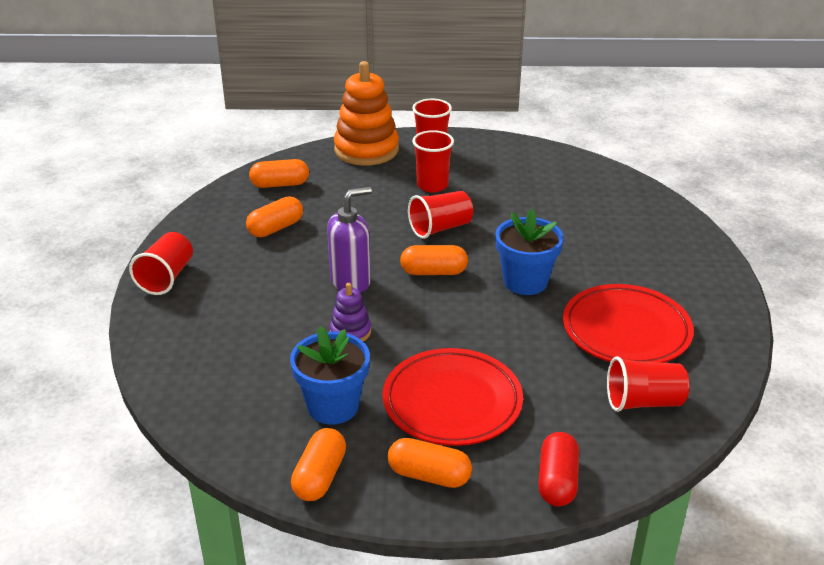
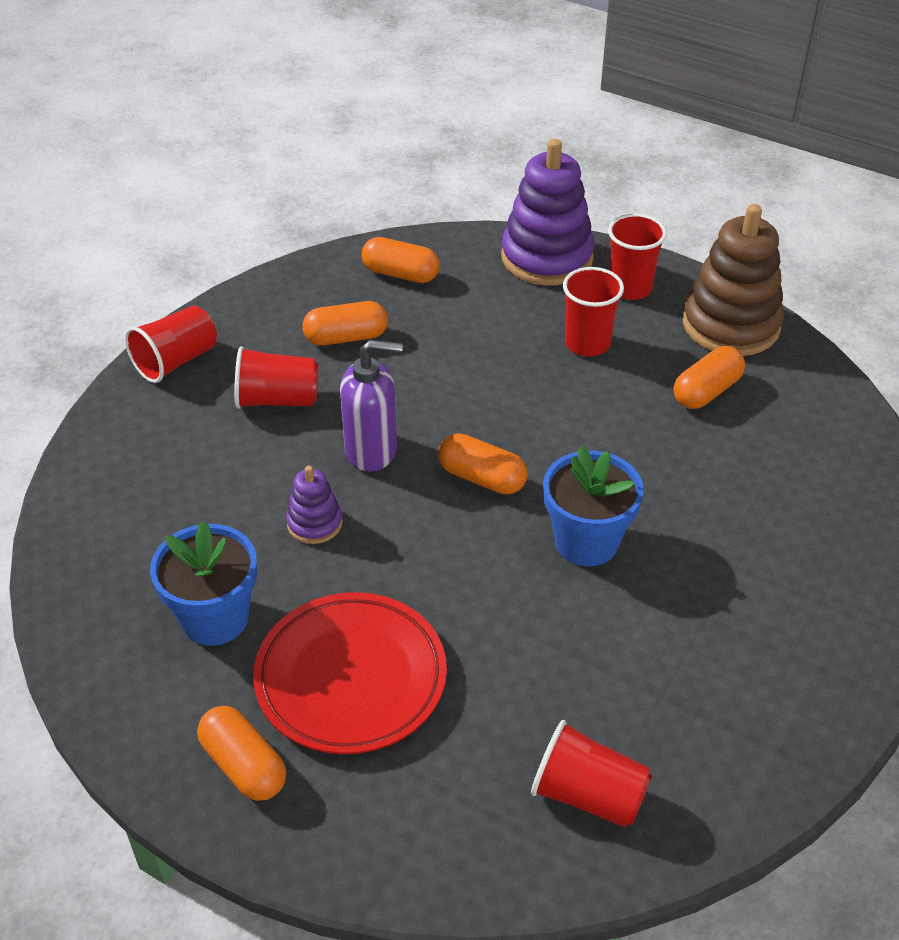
camera: 30 degrees right, 10 degrees up
orange capsule [291,428,346,501] -> orange capsule moved to [674,346,745,409]
orange stacking toy [334,61,399,166] -> purple stacking toy [501,139,595,286]
red cup [408,191,473,239] -> red cup moved to [234,346,319,409]
red capsule [538,432,579,506] -> none
red plate [563,284,694,363] -> none
none -> brown stacking toy [683,204,784,356]

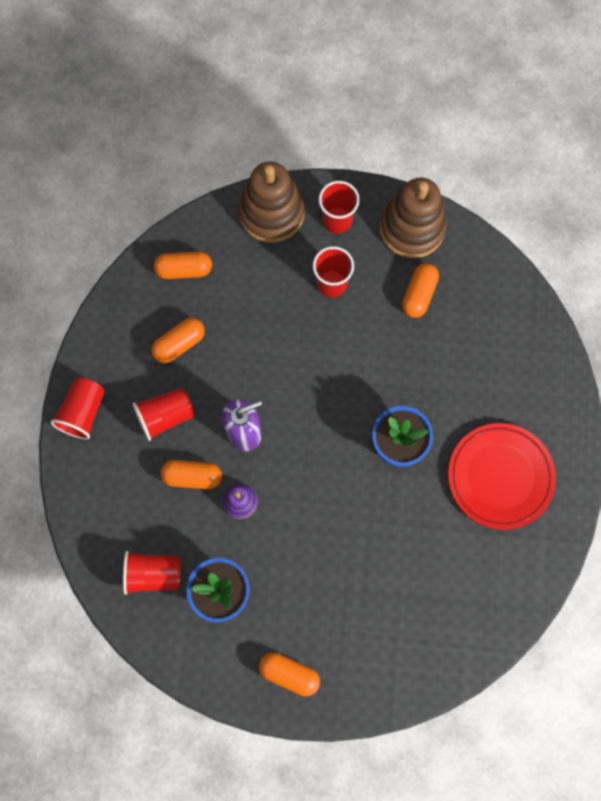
camera: 25 degrees left, 30 degrees up
red plate [253,592,447,754] -> red plate moved to [448,423,556,530]
orange capsule [438,433,527,494] -> orange capsule moved to [161,460,222,489]
purple stacking toy [501,139,595,286] -> brown stacking toy [239,161,305,243]
red cup [531,720,653,828] -> red cup moved to [123,551,181,595]

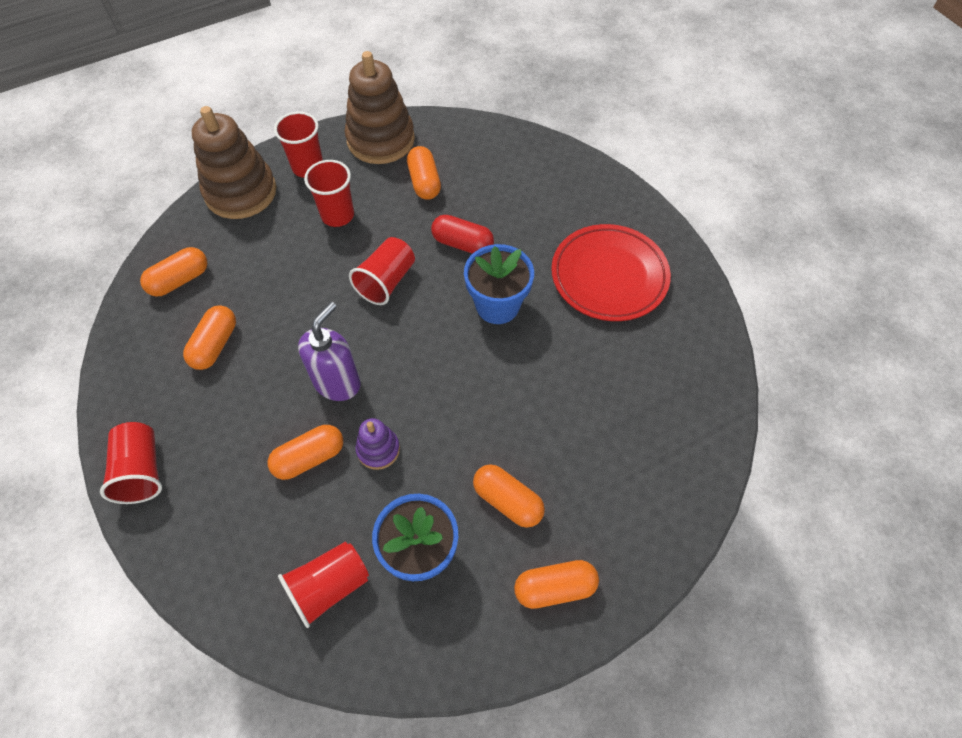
camera: 35 degrees left, 15 degrees down
red cup [133,388,195,441] -> red cup moved to [349,237,415,305]
none -> red capsule [431,215,494,254]
none -> orange capsule [473,464,545,528]

